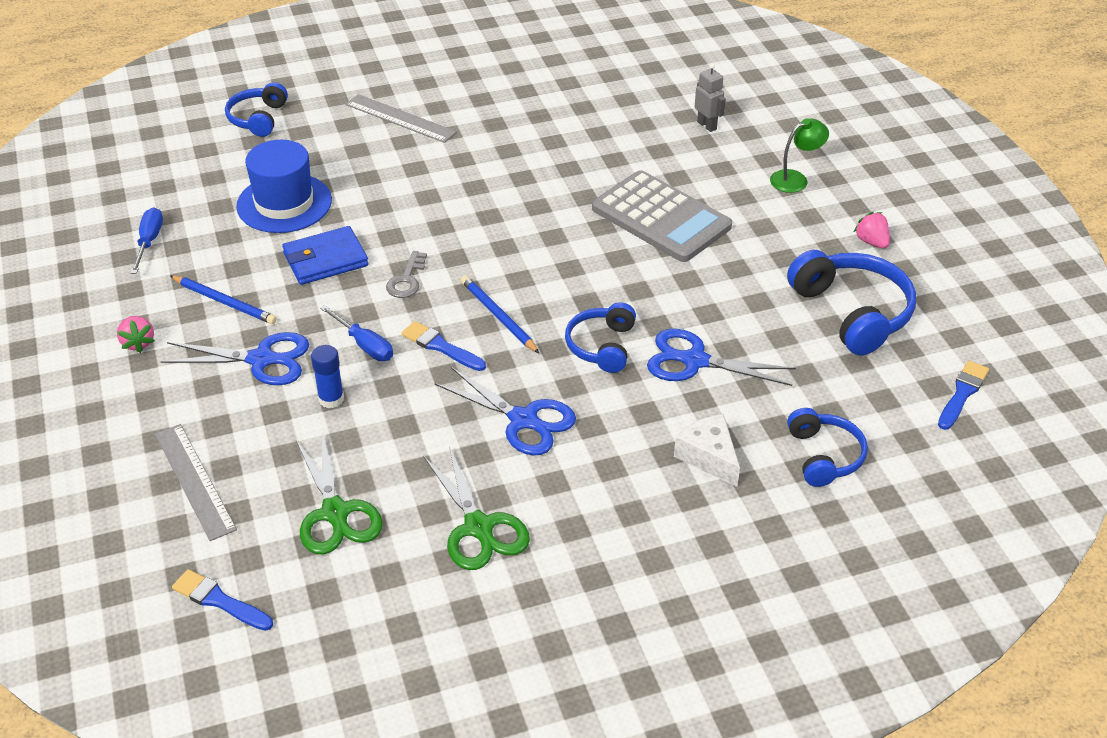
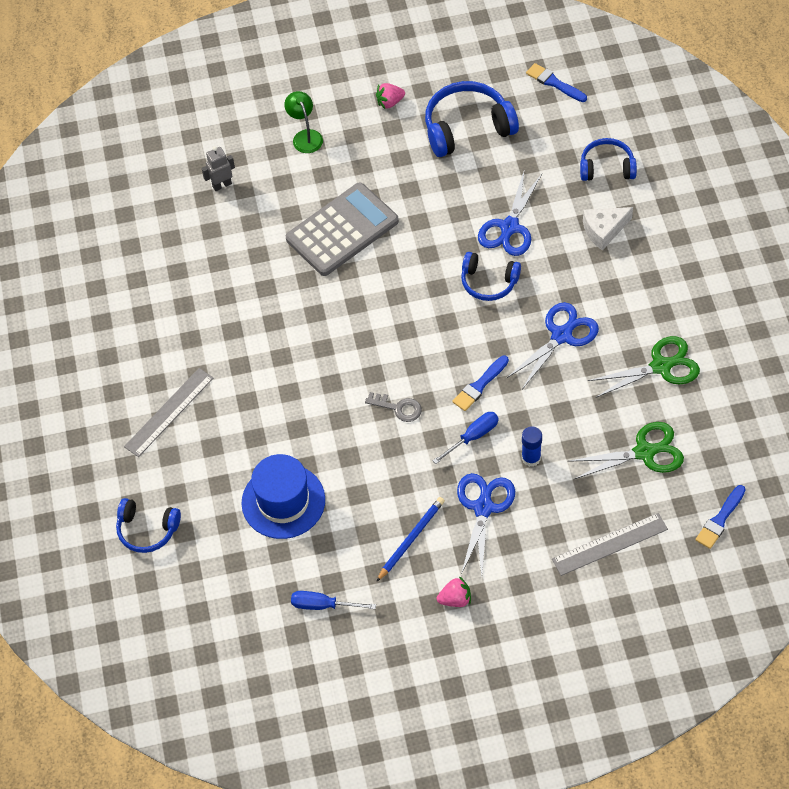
camera: 80 degrees left, 15 degrees up
blue wallet [282,226,369,285] -> none
blue pencil [461,275,540,354] -> none

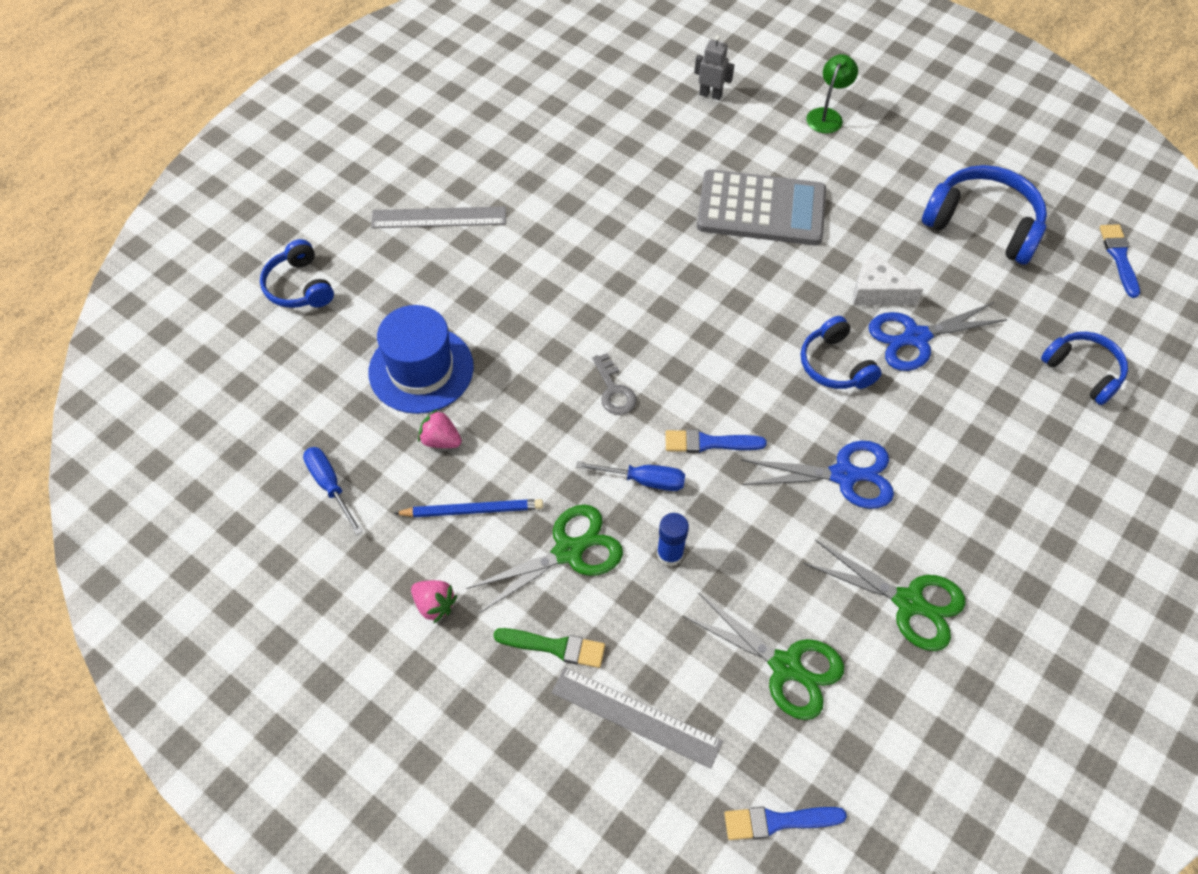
camera: 45 degrees right, 0 degrees up
pink strawberry [376,83,405,109] -> pink strawberry moved to [418,409,462,448]
blue scissors [457,473,515,576] -> green scissors [466,504,623,613]
white cheese [583,207,633,250] -> white cheese moved to [853,252,923,305]
none -> green brush [493,628,605,668]

